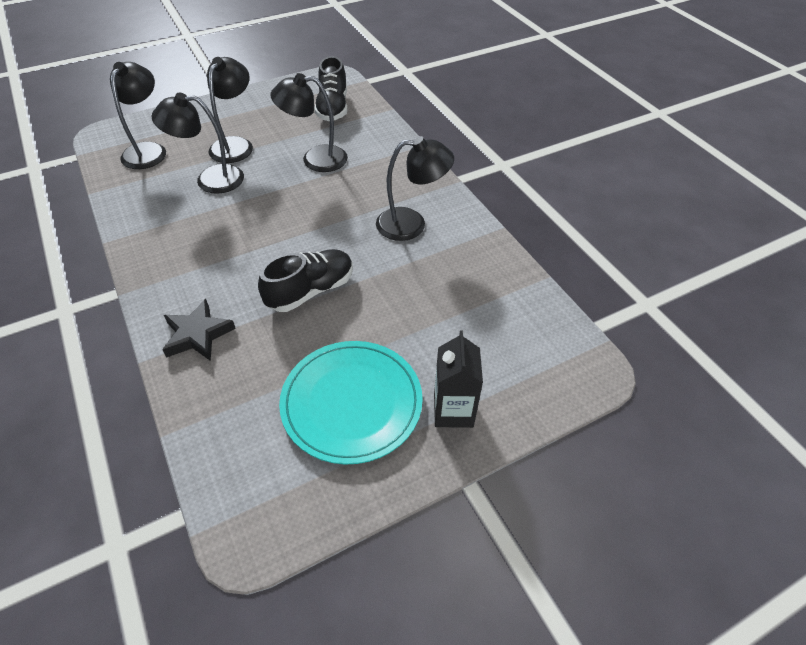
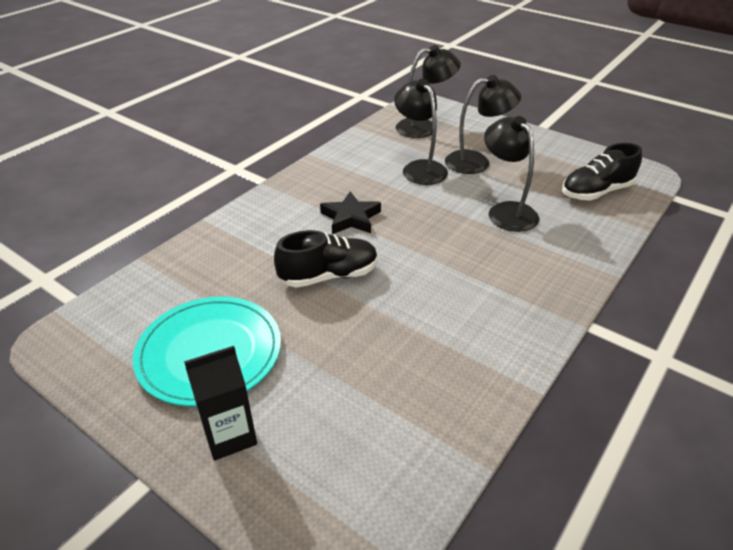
camera: 65 degrees right, 10 degrees down
black star [162,299,236,361] -> black star moved to [320,192,381,234]
black shoe [258,249,353,312] -> black shoe turned 45 degrees counterclockwise [274,230,378,288]
black lamp [376,136,454,241] -> none

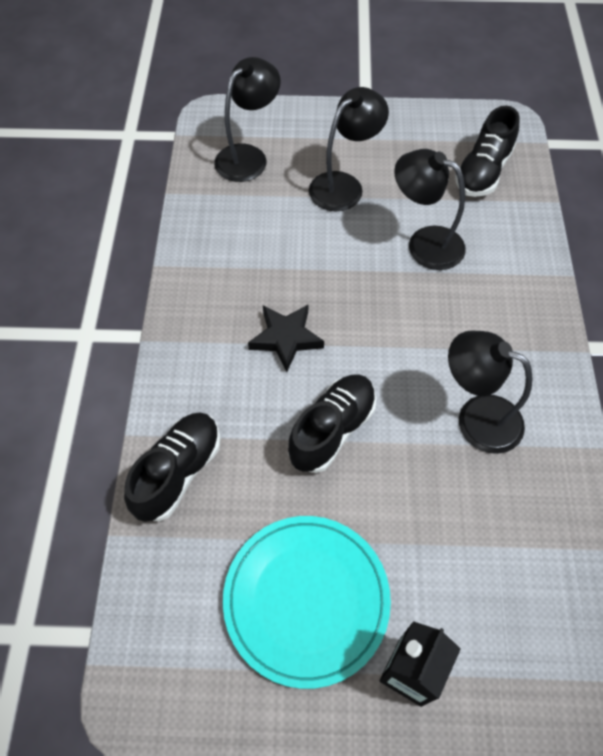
camera: 35 degrees left, 20 degrees up
black lamp [394,79,448,185] -> black lamp moved to [448,330,532,454]
none -> black shoe [124,412,220,522]

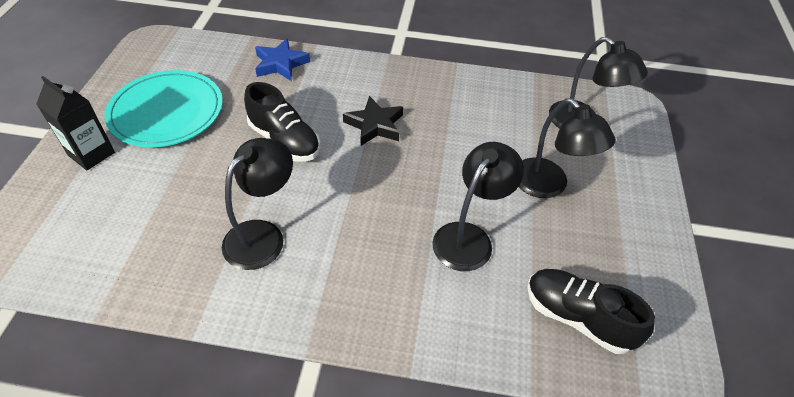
camera: 95 degrees right, 10 degrees down
black shoe [124,412,220,522] -> blue star [255,38,310,81]

